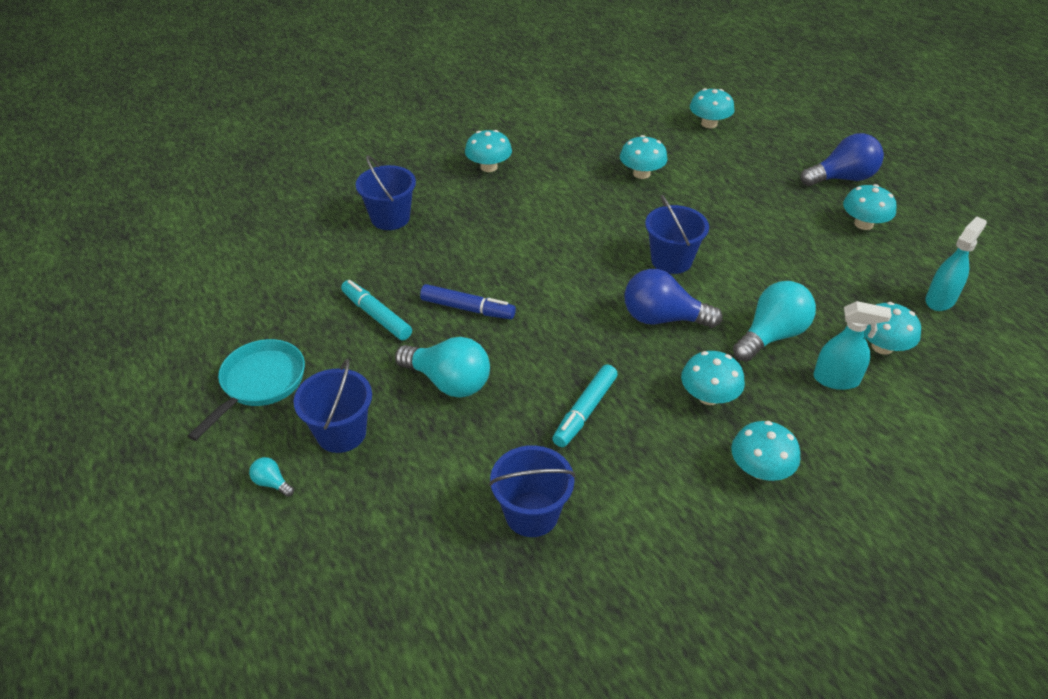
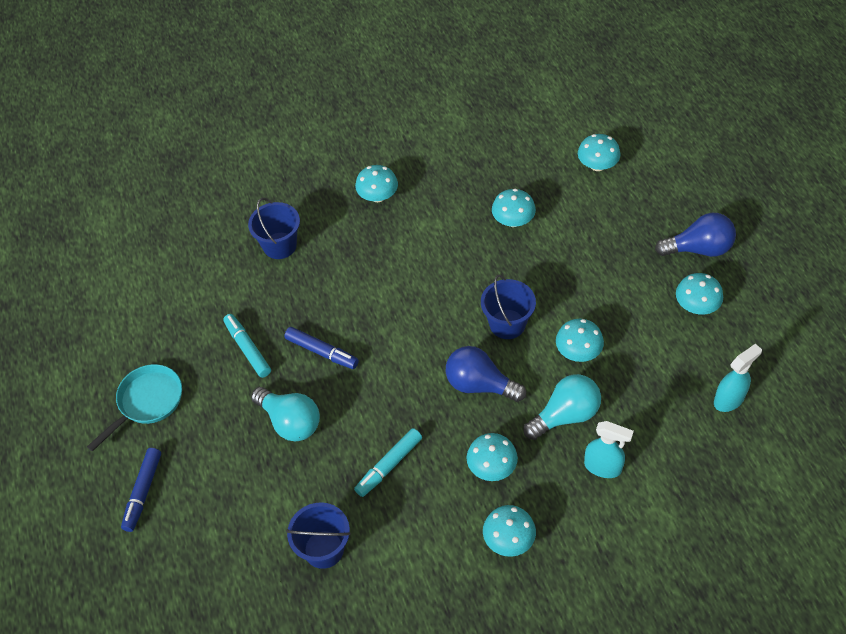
camera: 15 degrees right, 10 degrees up
turquoise light bulb [249,457,294,497] -> blue marker [121,448,161,532]
blue bucket [294,359,372,453] -> none
turquoise mushroom [864,302,921,355] -> turquoise mushroom moved to [556,319,604,362]

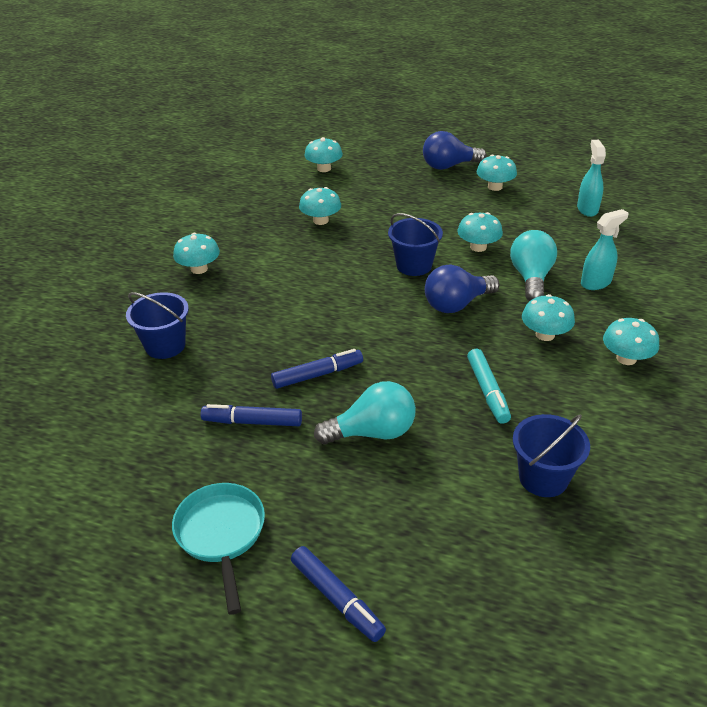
camera: 55 degrees left, 15 degrees down
turquoise marker [223,314,271,378] -> blue marker [201,404,302,426]
blue light bulb [655,213,736,257] -> blue light bulb turned 135 degrees counterclockwise [423,131,486,170]

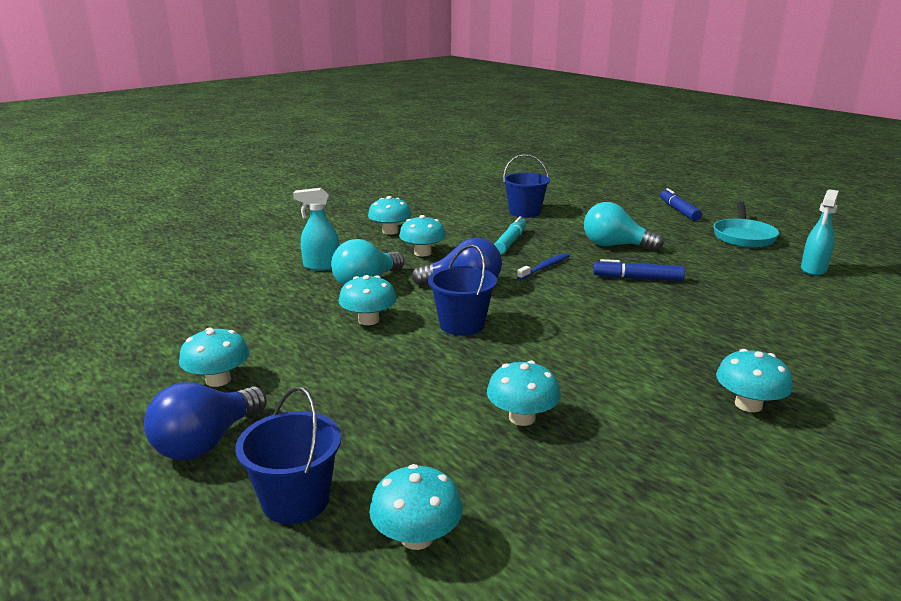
camera: 150 degrees left, 15 degrees down
blue bucket [126,292,189,359] -> blue bucket moved to [235,386,341,524]
blue marker [201,404,302,426] -> none
blue light bulb [423,131,486,170] -> blue light bulb turned 105 degrees clockwise [144,382,267,460]
turquoise spray bottle [577,140,606,217] -> turquoise spray bottle moved to [801,189,839,276]
none -> blue toothbrush [517,253,570,280]

